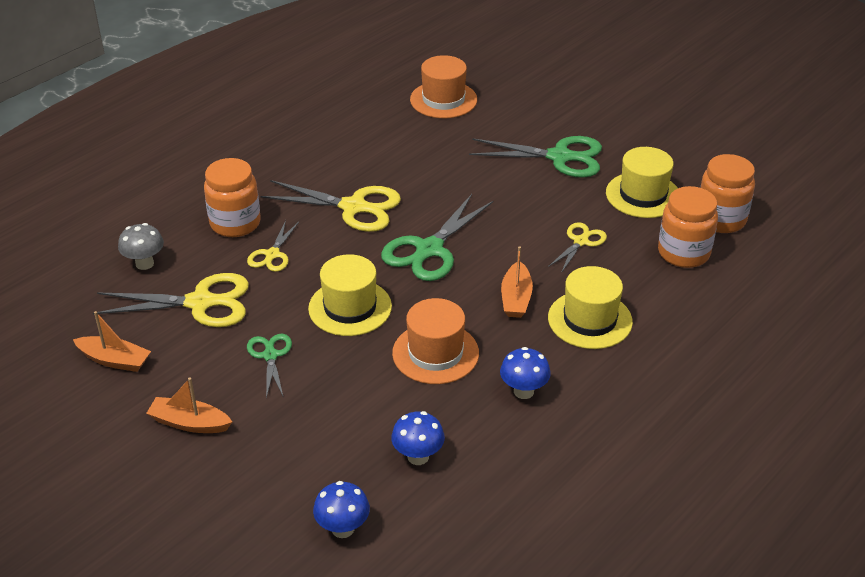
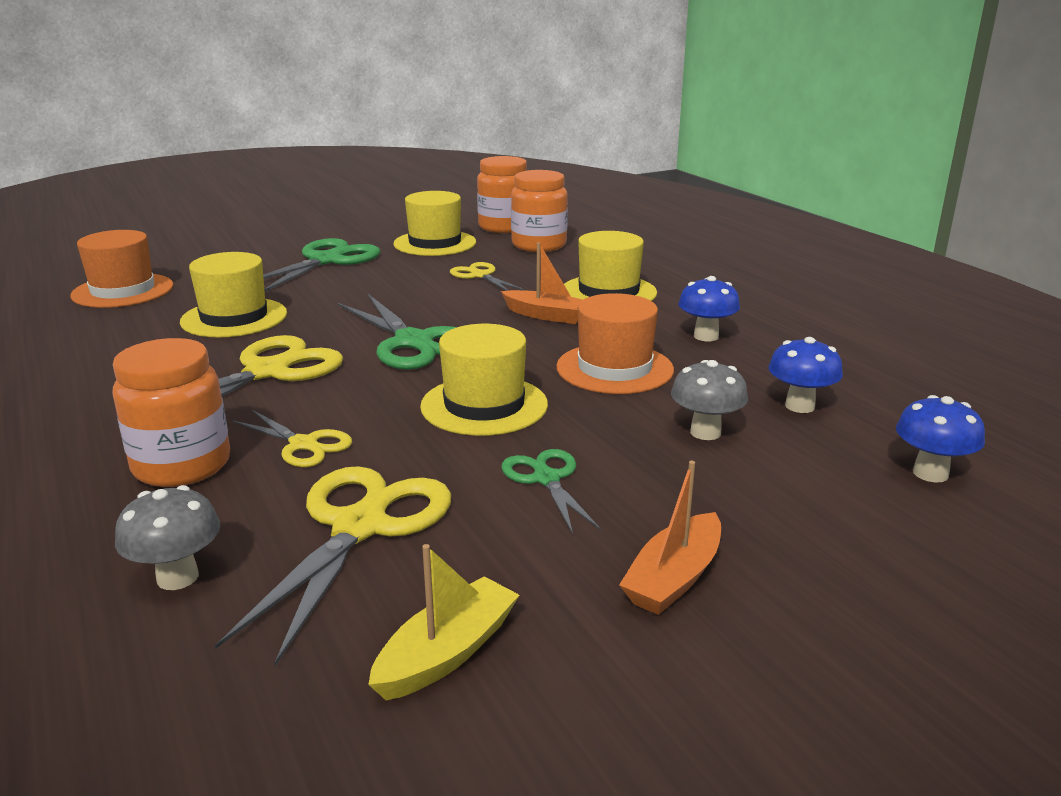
camera: 70 degrees left, 15 degrees down
orange boat [73,311,151,372] -> yellow boat [368,544,519,700]
green scissors [247,334,292,399] -> green scissors turned 60 degrees clockwise [501,449,601,534]
none -> yellow hat [180,252,287,337]
none -> grey mushroom [671,360,748,440]

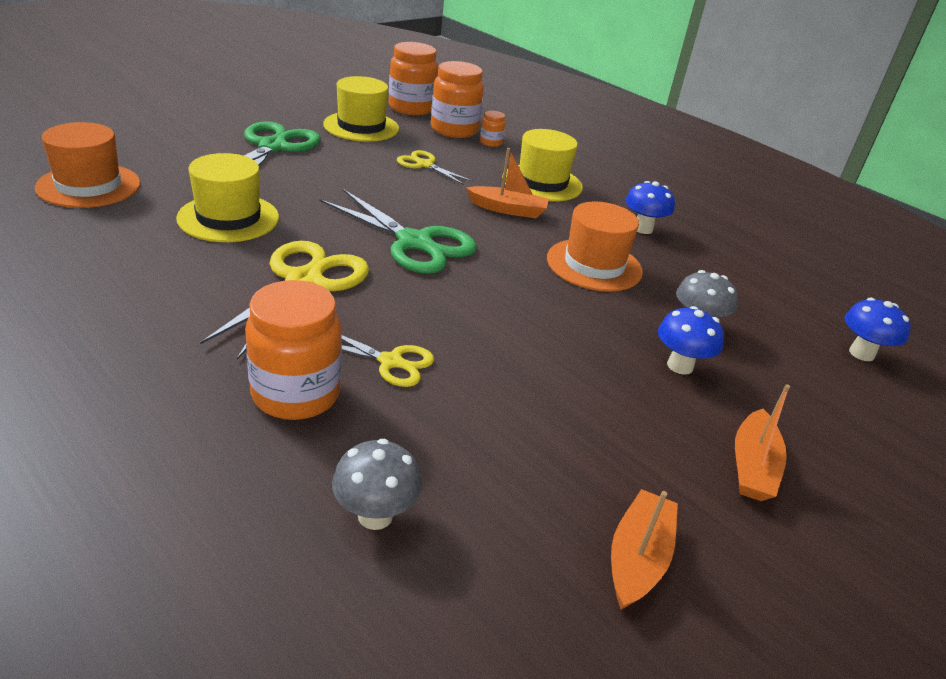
camera: 20 degrees left, 10 degrees up
yellow scissors [215,466,451,666] -> none
yellow boat [368,544,519,700] -> orange boat [611,489,678,609]
yellow hat [420,324,548,436] -> none
green scissors [501,449,601,534] -> none
blue mushroom [768,337,843,413] -> blue mushroom moved to [658,306,724,375]
none -> orange jar [480,111,506,147]

